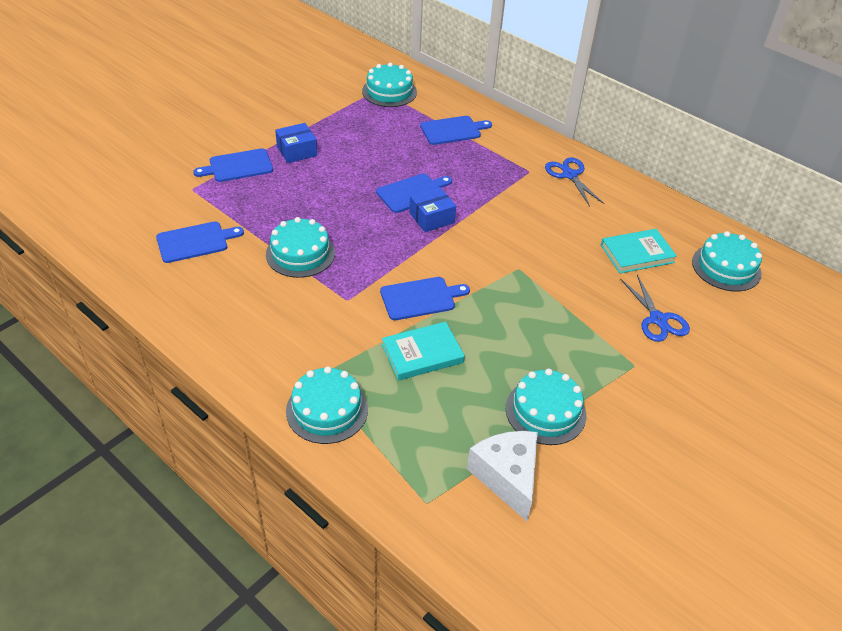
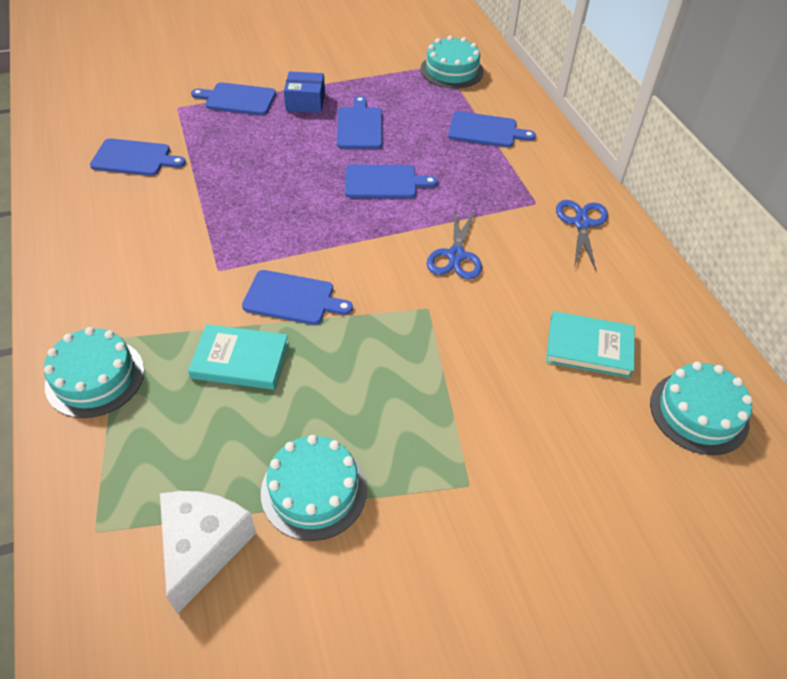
camera: 30 degrees right, 5 degrees up
turquoise cake [266,217,335,278] -> none
blue box [409,187,456,232] -> none
blue scissors [620,275,690,342] -> blue scissors moved to [427,209,482,280]
none -> blue cutting board [337,96,382,149]

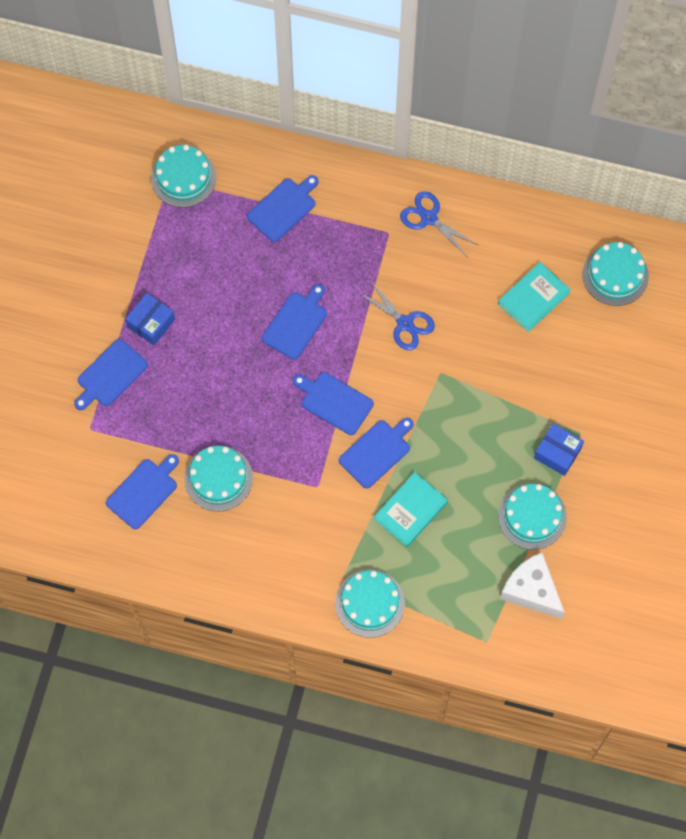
camera: 55 degrees left, 20 degrees up
blue cutting board [337,96,382,149] -> blue cutting board moved to [293,372,374,435]
none -> turquoise cake [184,446,253,512]
none -> blue box [534,423,584,476]

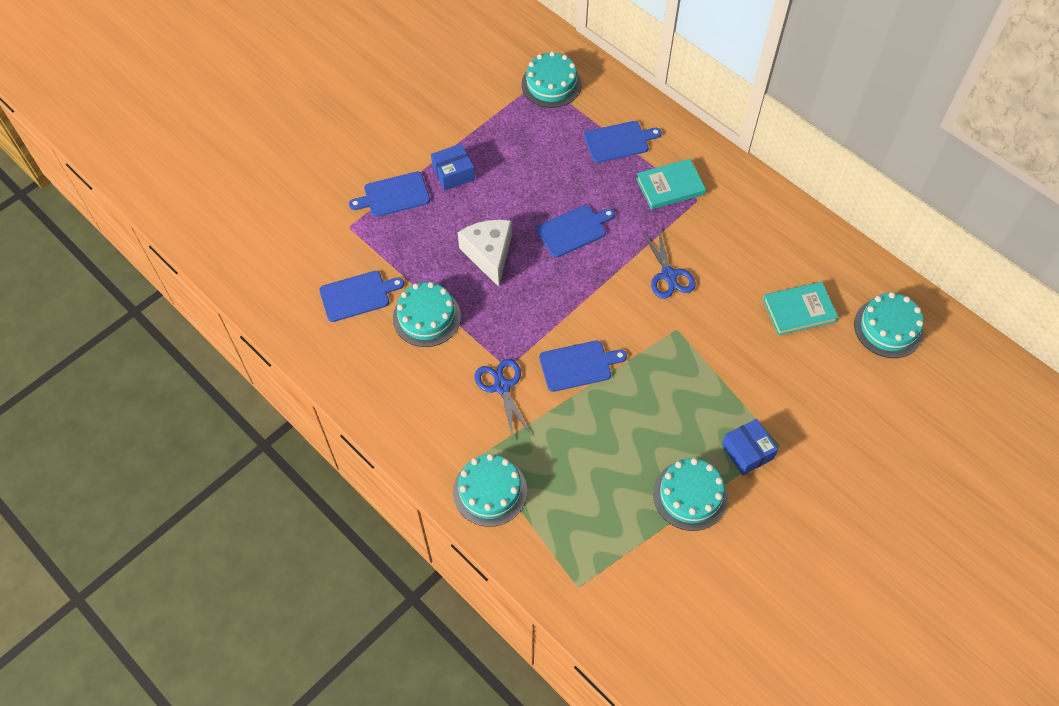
camera: 30 degrees right, 10 degrees down
blue cutting board [293,372,374,435] -> none
turquoise book [374,472,448,547] -> turquoise book moved to [636,159,706,210]
blue scissors [400,191,478,256] -> blue scissors moved to [475,359,532,438]
white cheese [500,552,565,619] -> white cheese moved to [458,220,512,287]

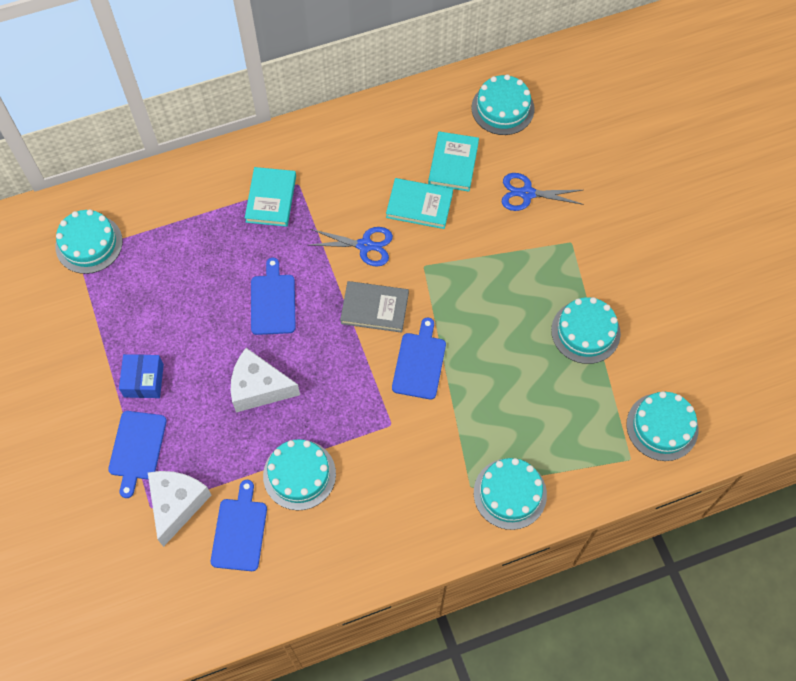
camera: 65 degrees left, 5 degrees up
blue scissors [475,359,532,438] -> blue scissors moved to [502,173,584,211]
blue cutting board [584,121,662,163] -> none
blue box [722,419,778,475] -> none
none -> white cheese [148,471,211,547]
none -> grey book [340,281,409,333]
none -> turquoise book [386,178,453,229]
none -> turquoise cake [626,391,698,461]

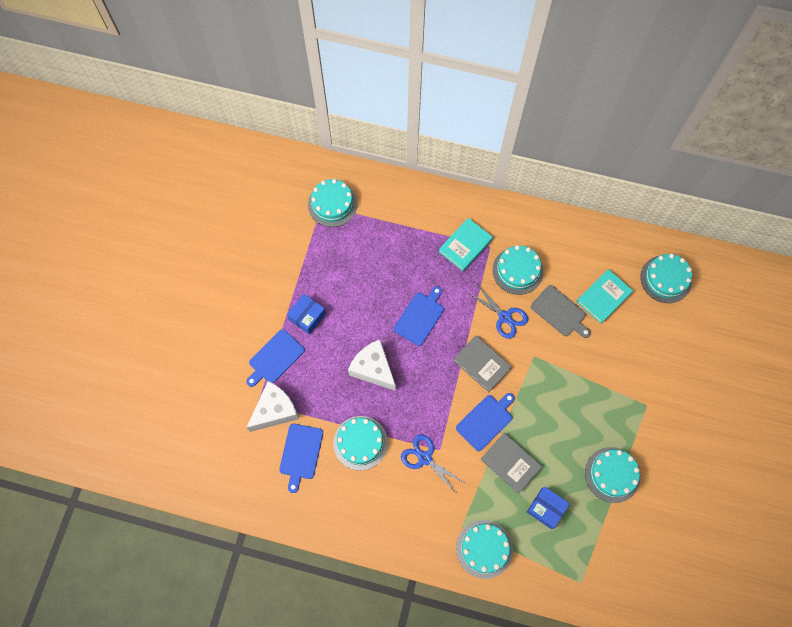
camera: 35 degrees right, 5 degrees up
blue cutting board [211,480,267,571] -> blue cutting board turned 150 degrees clockwise [279,424,323,493]
turquoise book [386,178,453,229] -> grey cutting board [531,285,591,338]
blue scissors [502,173,584,211] -> blue scissors moved to [401,434,465,494]
turquoise cake [626,391,698,461] -> turquoise cake moved to [492,245,544,295]
none -> grey book [481,433,542,494]
none -> blue box [527,486,570,529]

